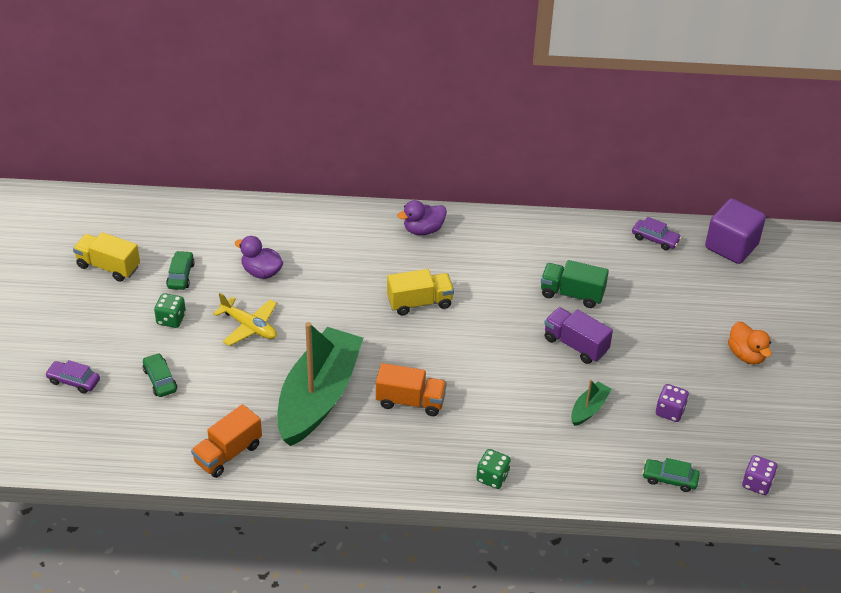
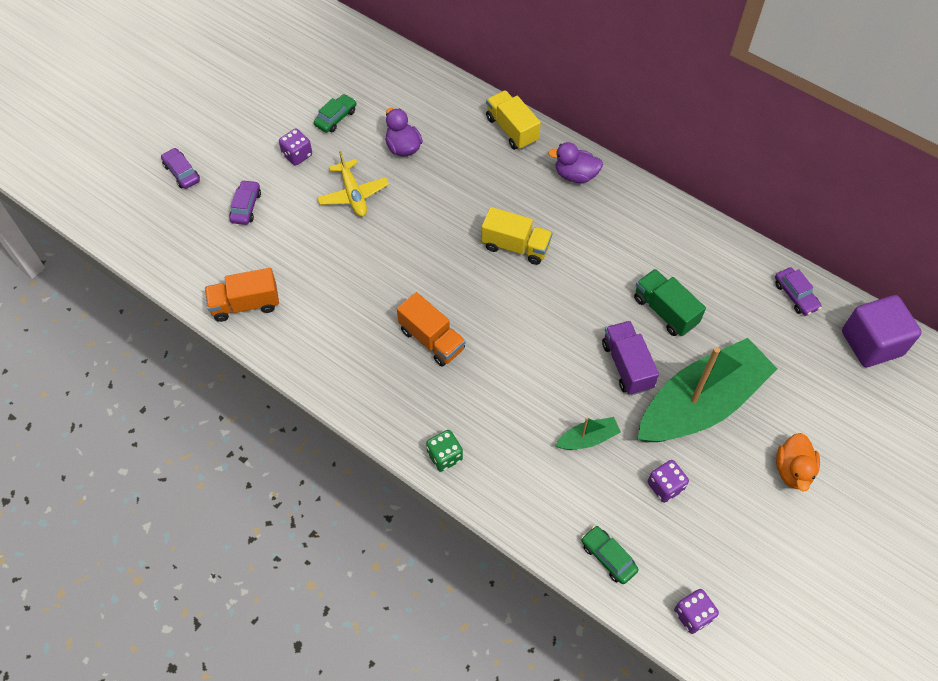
camera: 35 degrees right, 15 degrees up
yellow truck [73,232,140,282] -> yellow truck moved to [486,90,541,150]
green car [143,353,177,397] -> purple car [229,180,261,225]
green dice [154,293,186,328] -> purple dice [279,129,312,166]
green boat [277,322,363,446] -> green boat moved to [638,338,778,442]

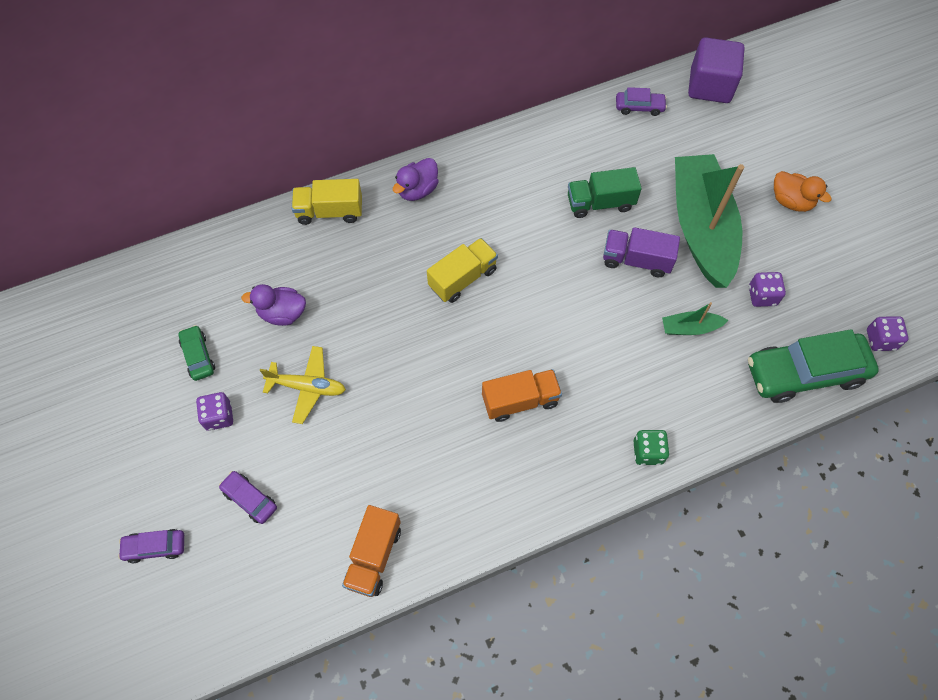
camera: 60 degrees left, 5 degrees up
green boat [555,417,621,450] -> green boat turned 105 degrees counterclockwise [662,302,728,335]
green car [581,526,639,584] -> green car [748,329,879,403], size x2.11

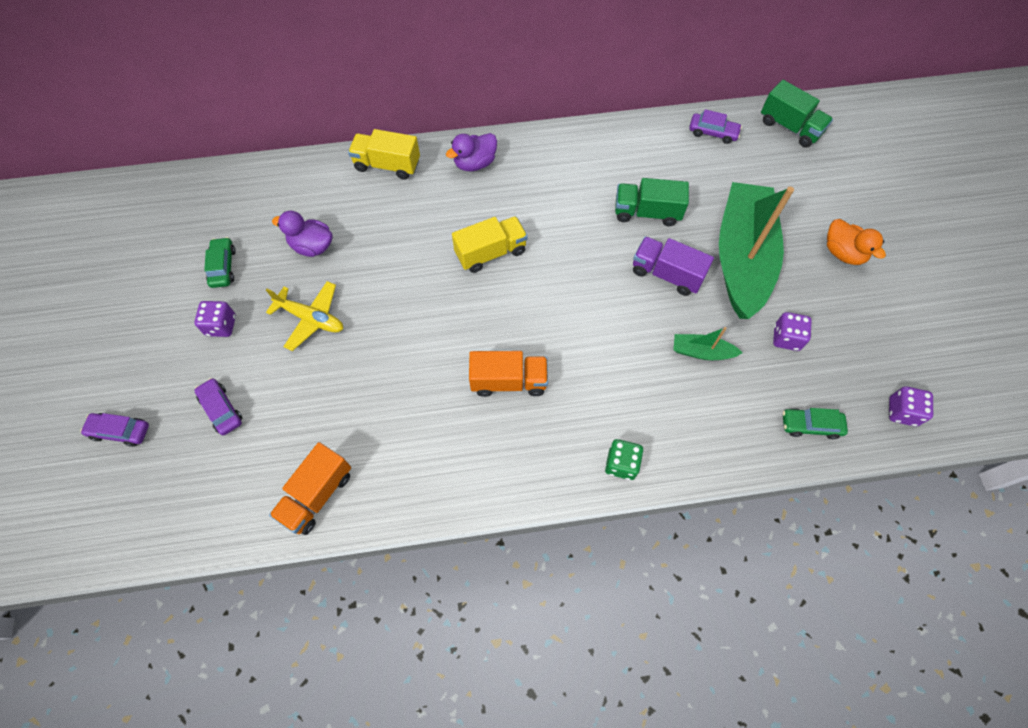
camera: 15 degrees right, 0 degrees up
purple cube [688,37,744,103] -> green truck [761,80,833,147]
green car [748,329,879,403] -> green car [783,408,848,439], size x0.47

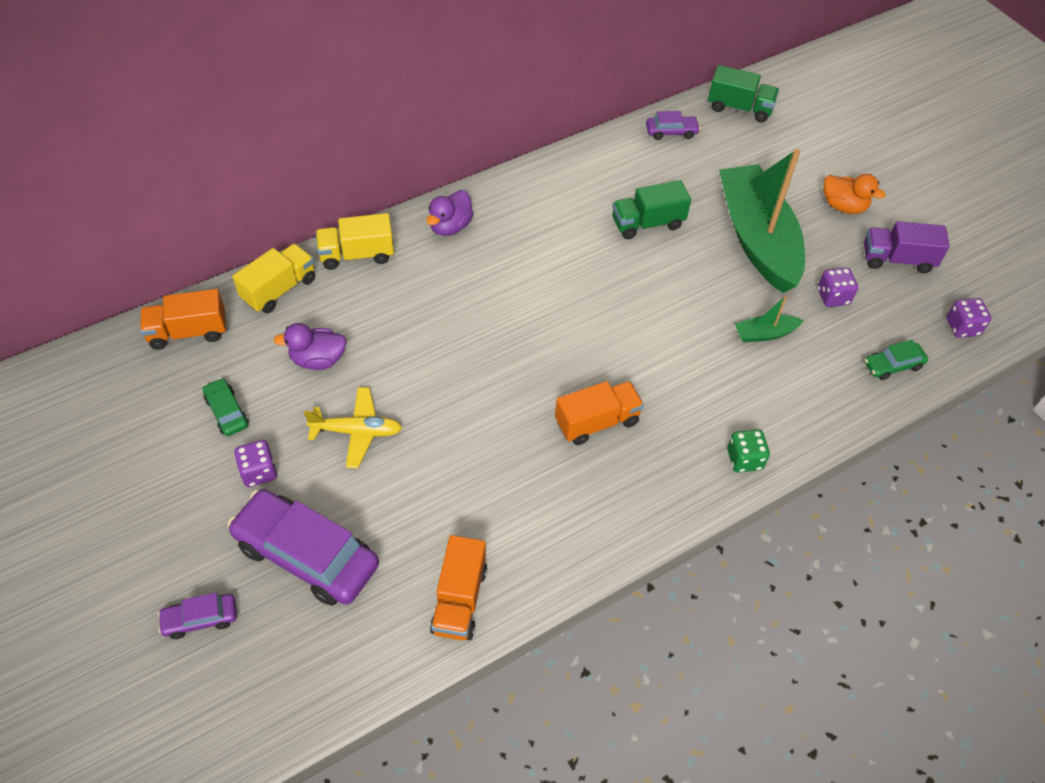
camera: 25 degrees left, 10 degrees down
purple car [194,378,243,435] -> purple car [227,489,379,606], size x2.11
yellow truck [452,216,528,273] -> yellow truck moved to [233,244,315,313]
purple truck [633,236,714,296] -> purple truck moved to [864,221,950,273]
none -> orange truck [140,289,226,350]

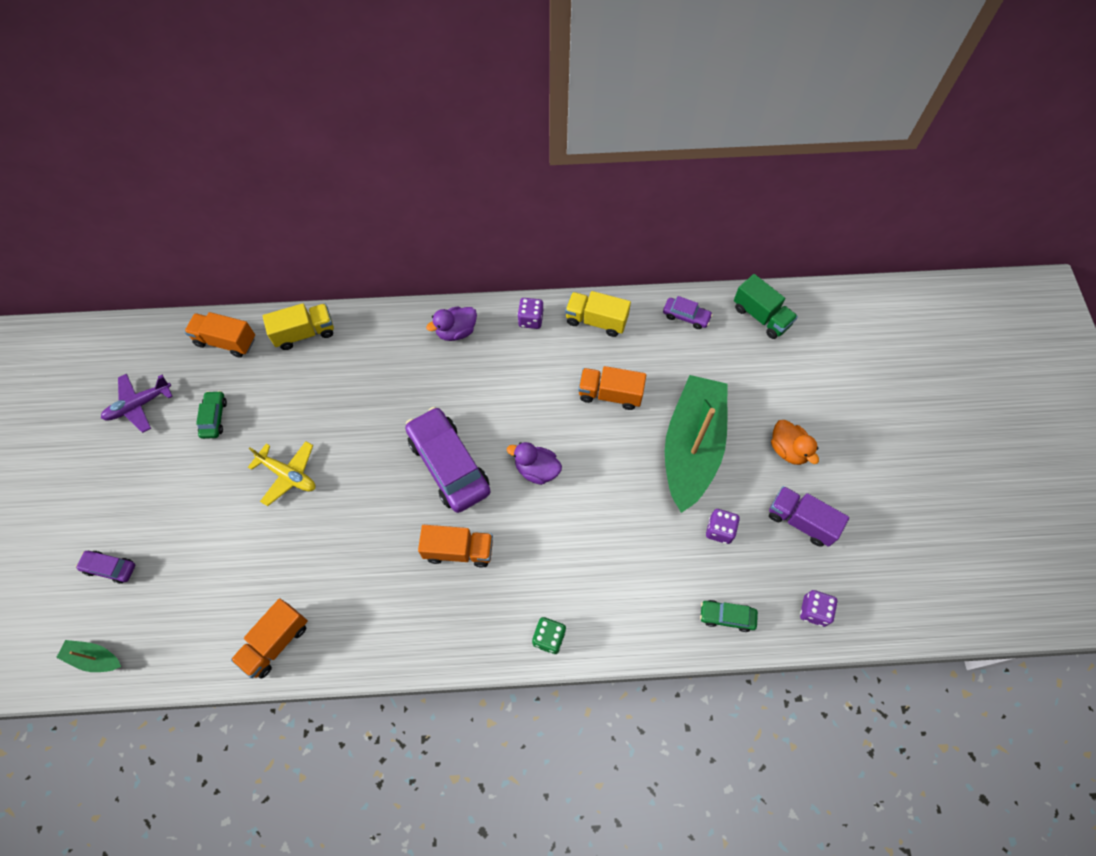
camera: 30 degrees right, 10 degrees up
purple car [227,489,379,606] -> purple car moved to [405,407,491,513]
purple dice [234,440,277,487] -> purple dice moved to [518,298,544,329]
purple duck [274,323,347,370] -> purple duck moved to [507,442,562,485]
yellow truck [316,213,394,270] -> yellow truck moved to [565,291,631,337]
green truck [612,180,691,239] -> orange truck [578,366,646,410]
green boat [735,296,804,342] -> green boat moved to [56,640,121,672]
none -> purple plane [101,374,173,433]

